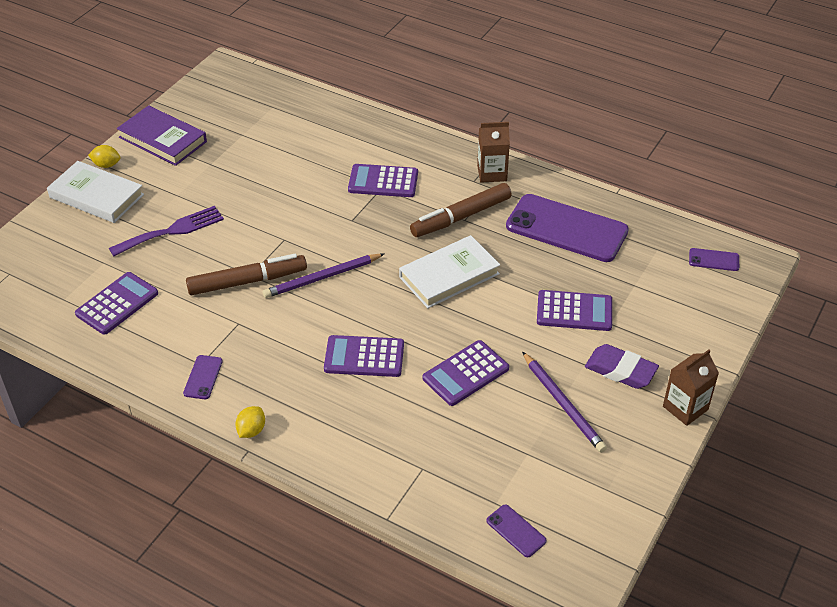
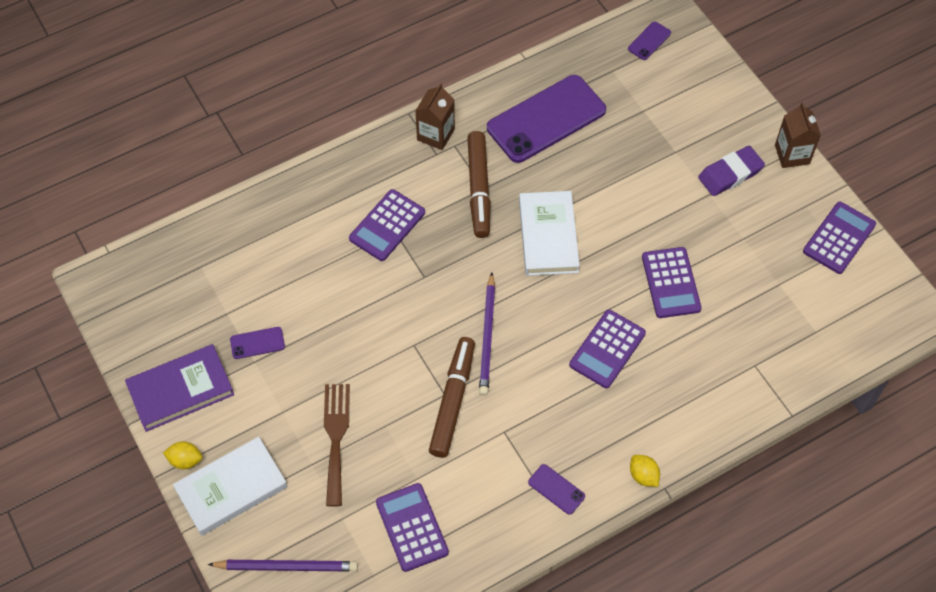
camera: 60 degrees left, 15 degrees up
yellow lemon [88,145,120,168] -> yellow lemon turned 60 degrees clockwise [163,441,202,469]
purple fork [109,206,224,256] -> brown fork [324,384,350,506]
purple phone [486,504,547,557] -> purple phone moved to [230,327,285,359]
purple pencil [522,351,607,453] -> purple pencil moved to [208,560,358,571]
purple calculator [537,290,612,331] -> purple calculator moved to [803,201,876,274]

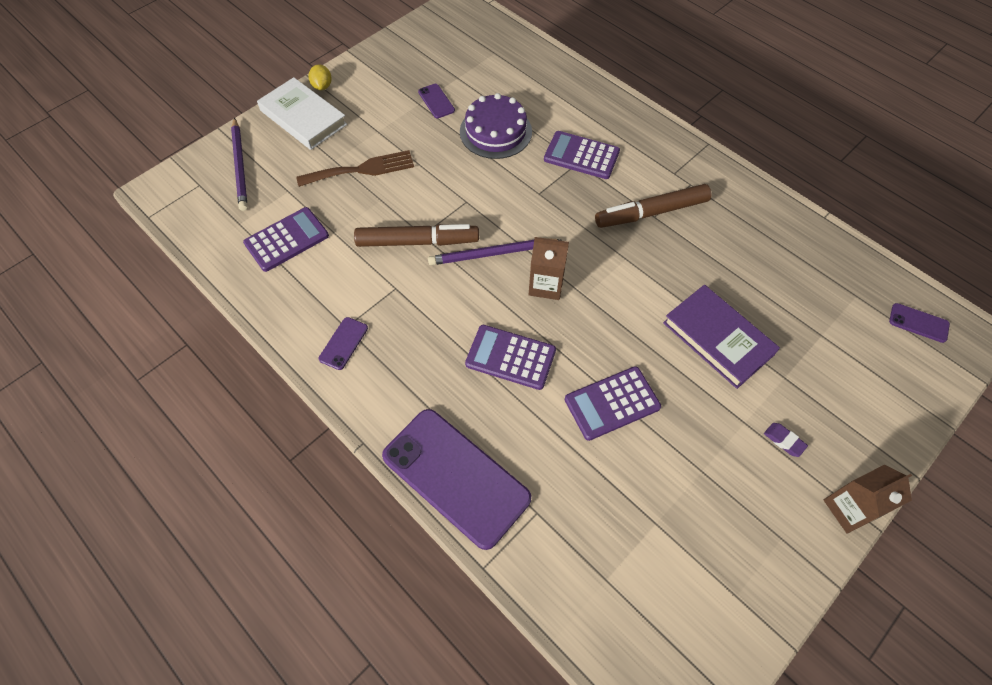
camera: 75 degrees right, 0 degrees up
purple book [125,344,234,432] -> purple book moved to [663,285,780,389]
brown carton [415,83,455,150] -> brown carton moved to [529,237,569,300]
purple phone [487,75,606,163] -> purple phone moved to [382,409,531,550]
white book [519,191,580,276] -> none
yellow lemon [630,455,660,487] -> none
purple eraser [698,146,765,196] -> purple eraser [764,423,808,457], size x0.51
purple calculator [803,201,876,274] -> none
none -> purple cake [460,93,532,159]

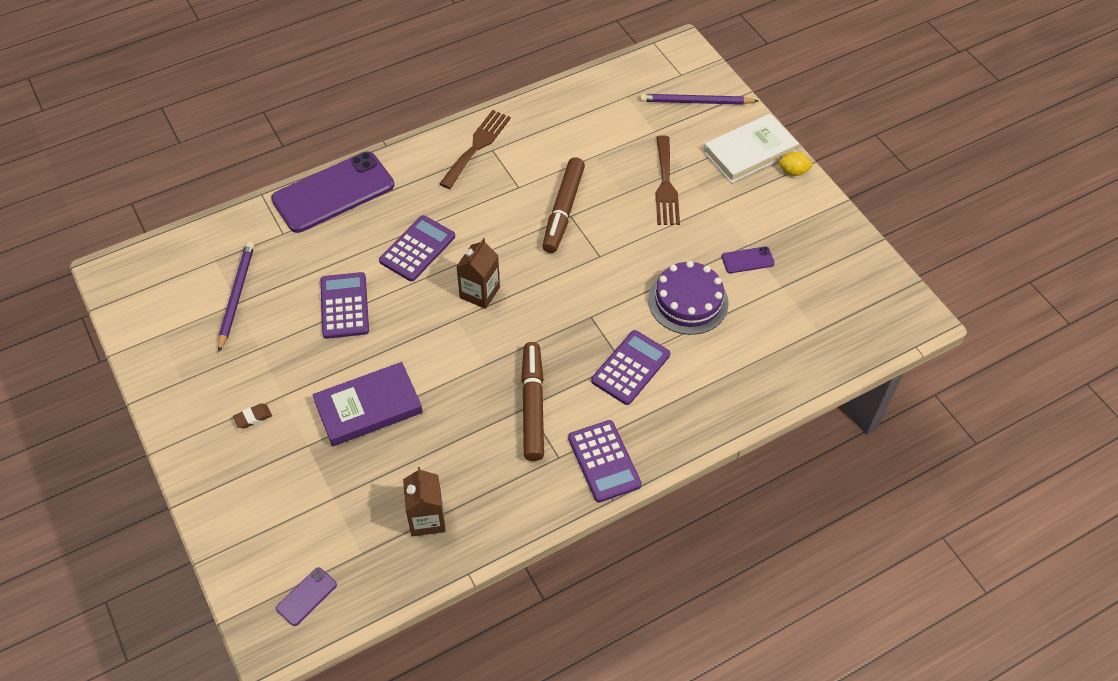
camera: 105 degrees right, 5 degrees down
purple calculator [243,207,329,272] -> purple calculator moved to [568,420,642,502]
purple phone [319,317,368,370] -> brown fork [439,110,511,189]
purple pencil [428,238,561,265] -> purple pencil moved to [218,241,254,352]
purple eraser [764,423,808,457] -> brown eraser [233,403,272,429]
brown carton [824,465,912,533] -> brown carton moved to [403,467,446,536]

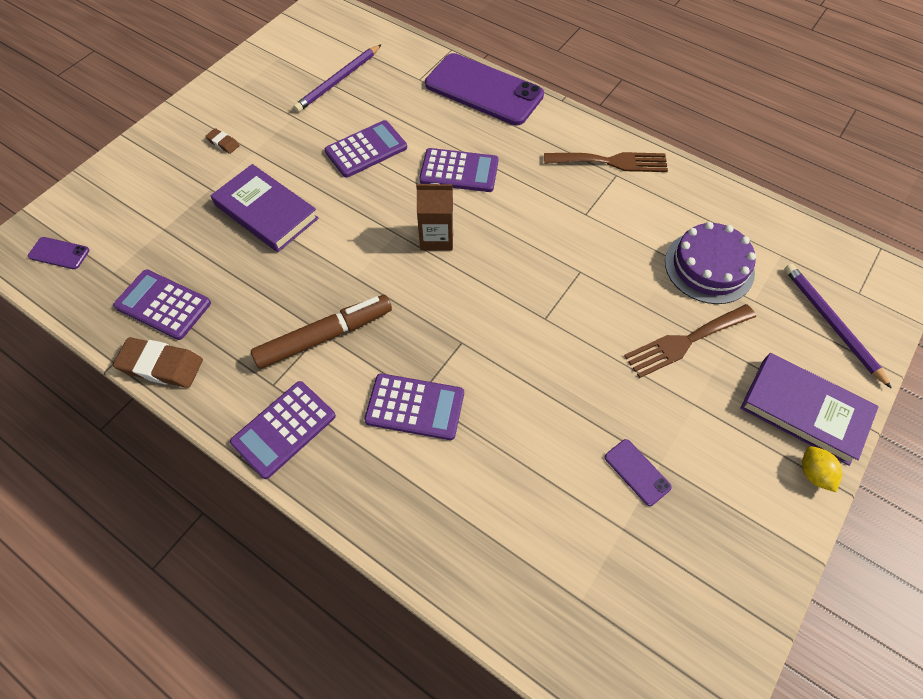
camera: 65 degrees right, 5 degrees up
purple pencil [218,241,254,352] -> purple pencil turned 150 degrees clockwise [293,44,382,112]
brown carton [403,467,446,536] -> purple calculator [113,269,211,340]
brown marker [542,157,585,253] -> none
purple cake [648,261,729,335] -> purple cake moved to [665,222,756,304]
white book [703,114,799,183] -> purple book [740,353,878,466]
none -> brown eraser [113,337,203,388]

